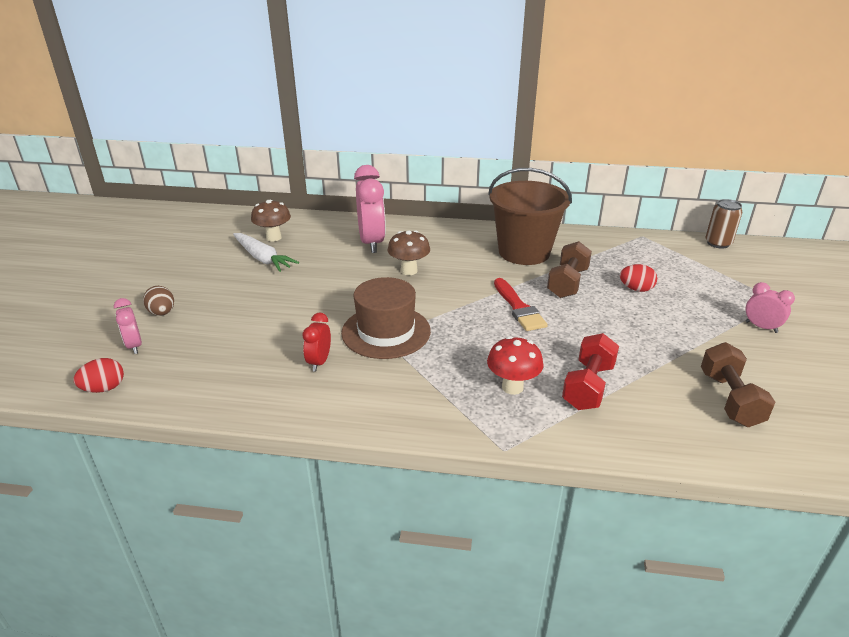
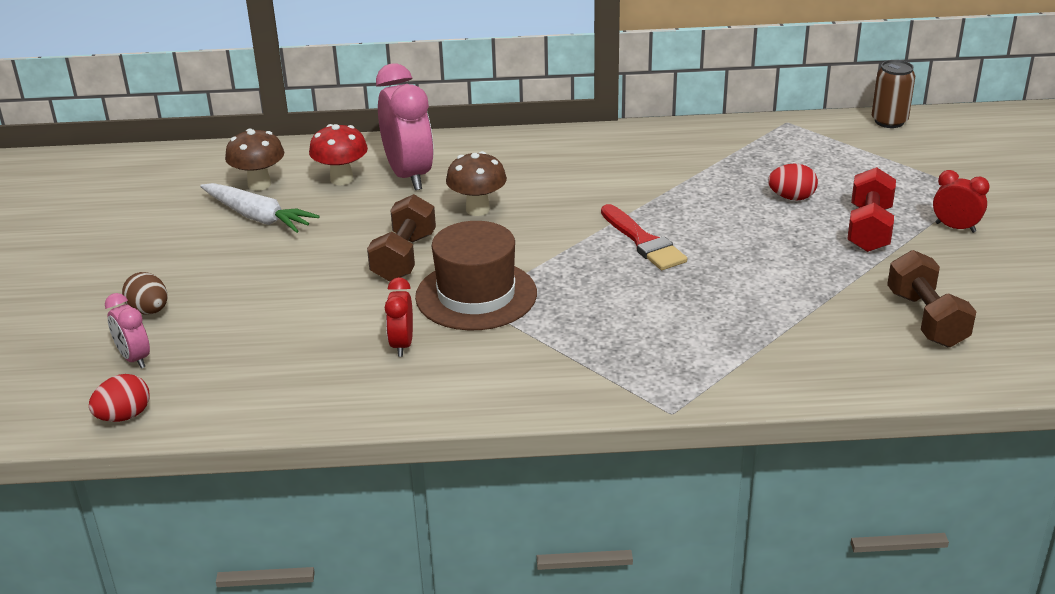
camera: 10 degrees left, 0 degrees up
red mushroom [487,336,543,395] -> red mushroom moved to [309,124,368,185]
brown bucket [488,168,572,265] -> none
brown dumbbell [547,241,592,298] -> brown dumbbell moved to [367,194,436,281]
red dumbbell [562,333,619,410] -> red dumbbell moved to [847,167,896,252]
pink clock [746,282,795,333] -> red clock [933,170,990,233]

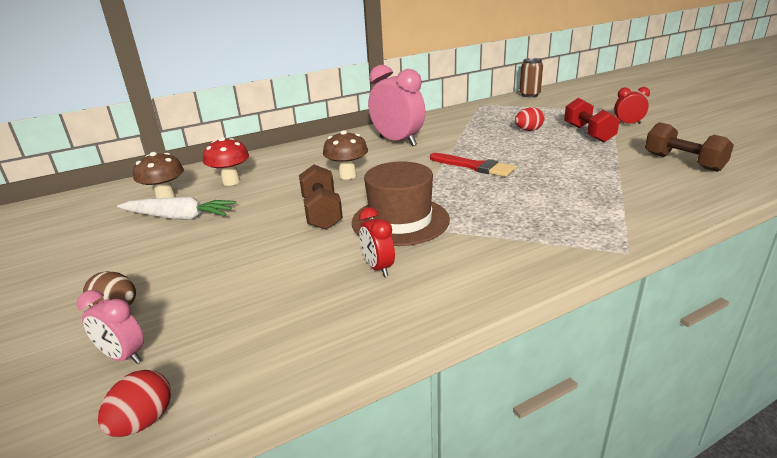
camera: 25 degrees left, 5 degrees down
pink clock [376,63,434,190] -> pink clock moved to [368,65,425,146]

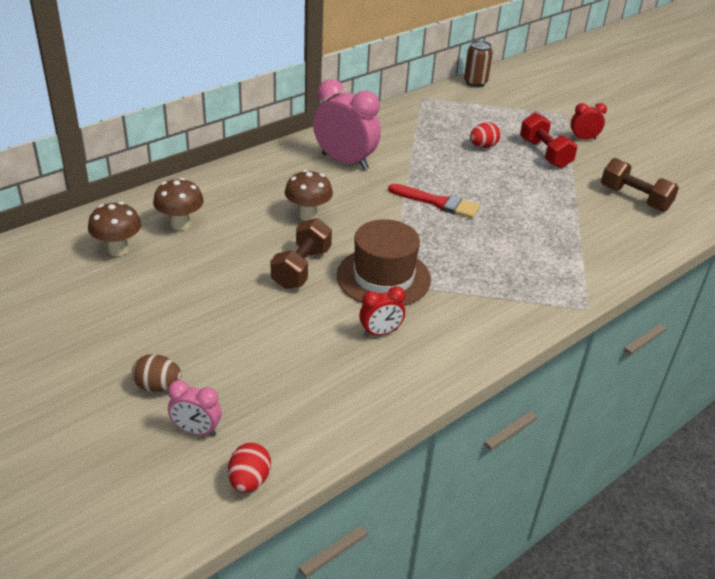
camera: 15 degrees left, 10 degrees up
white carrot [117,197,236,220] -> none
red mushroom [203,137,249,186] -> brown mushroom [153,178,204,231]
brown dumbbell [299,165,343,230] -> brown dumbbell turned 45 degrees clockwise [271,218,332,289]
red clock [359,207,395,277] -> red clock turned 75 degrees counterclockwise [359,286,405,337]

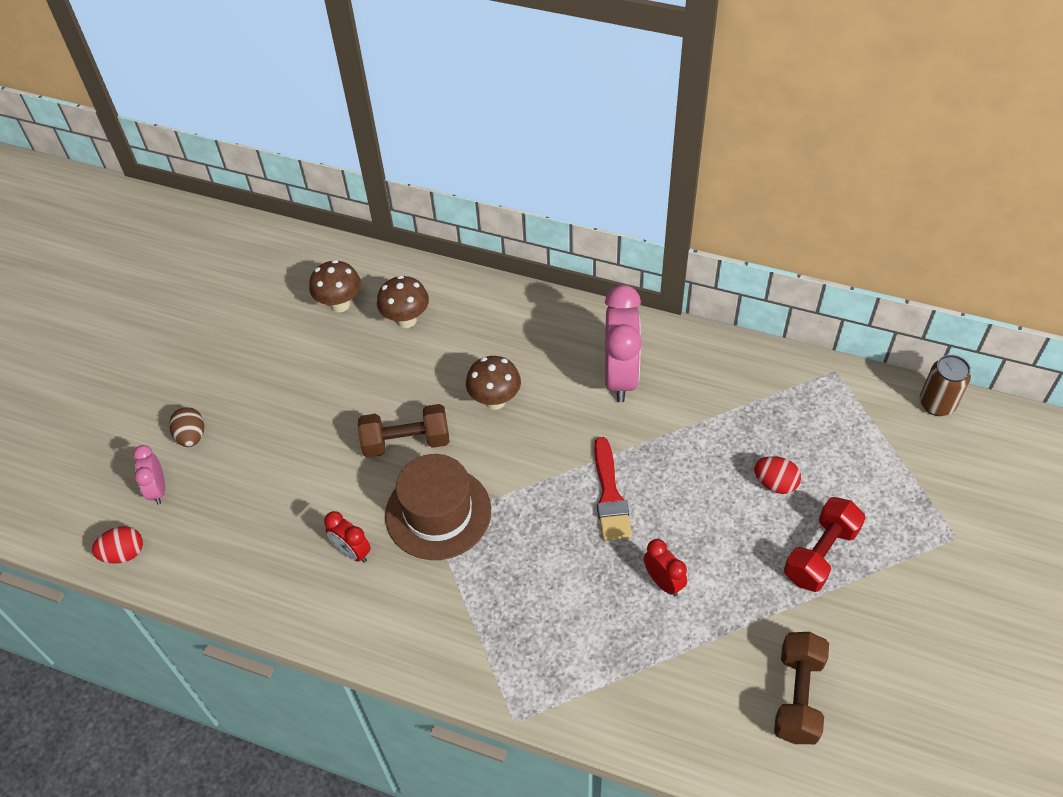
camera: 65 degrees right, 15 degrees up
red clock [570,103,607,140] -> red clock moved to [644,539,687,596]

